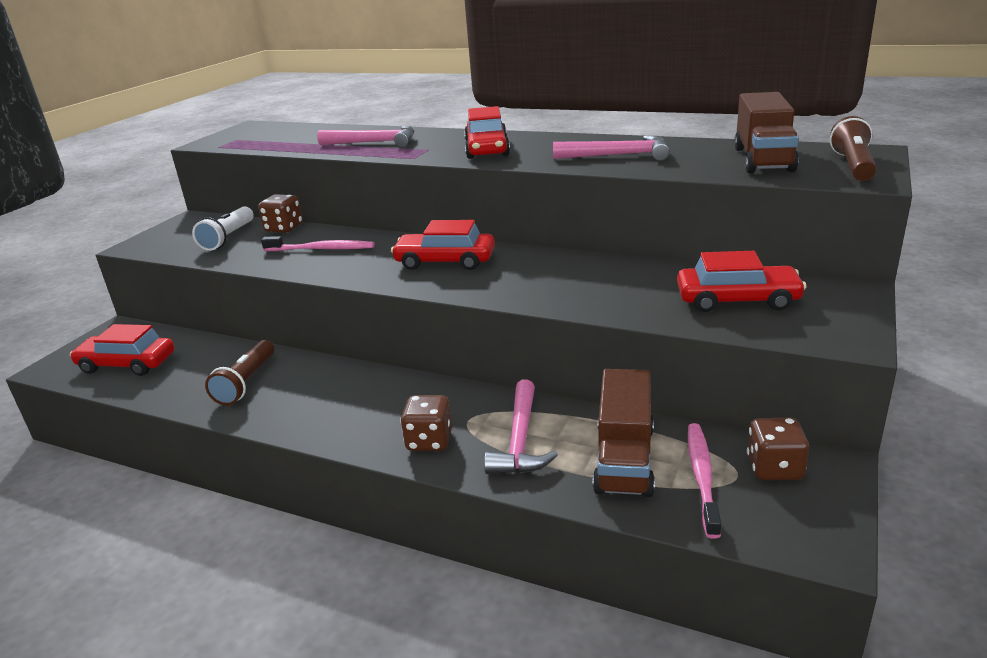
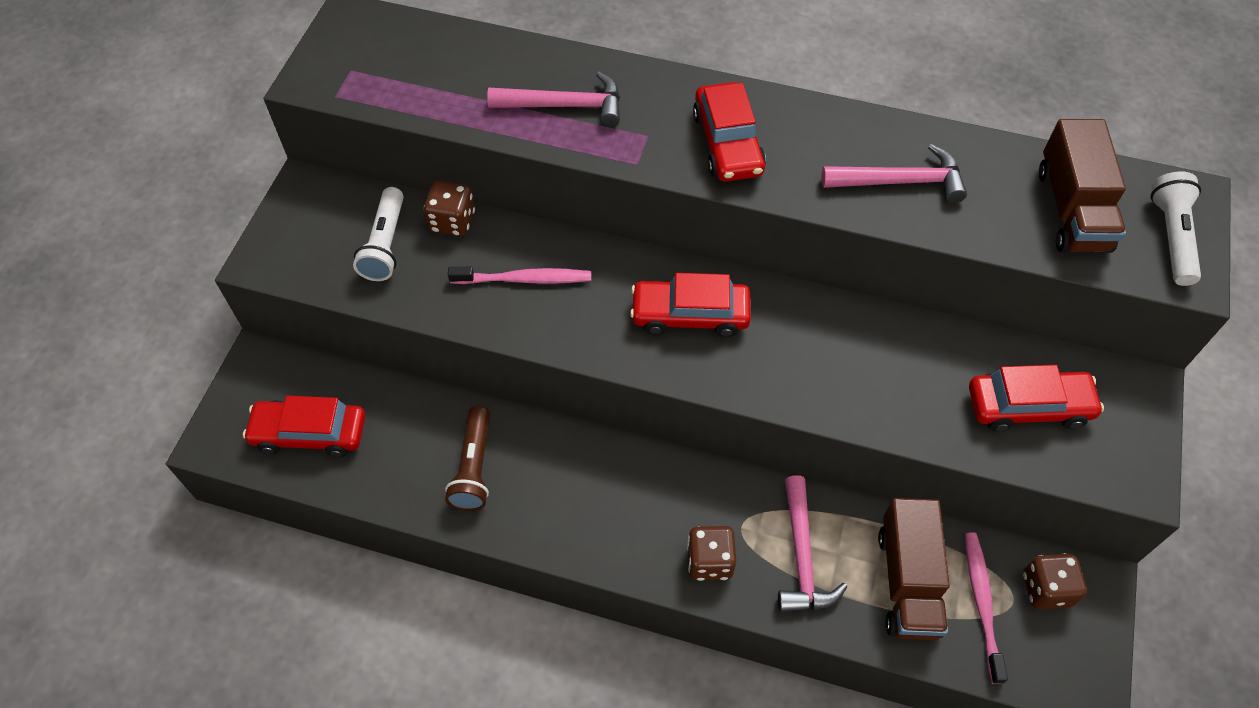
camera: 10 degrees left, 30 degrees up
brown flashlight [830,116,877,181] -> white flashlight [1150,172,1201,286]

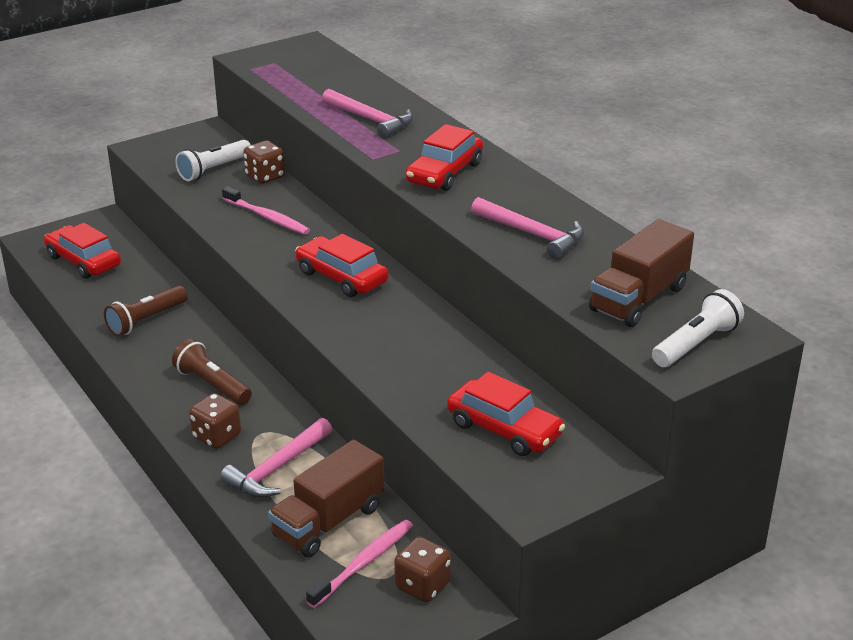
camera: 40 degrees right, 25 degrees down
none -> brown flashlight [172,339,252,405]

